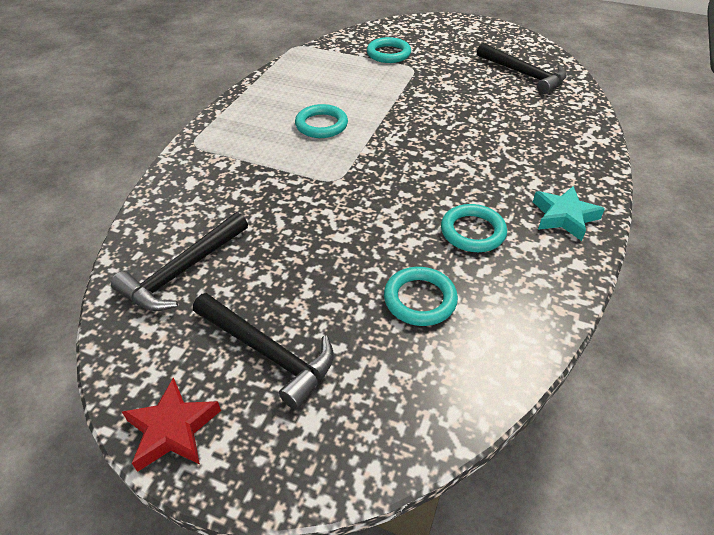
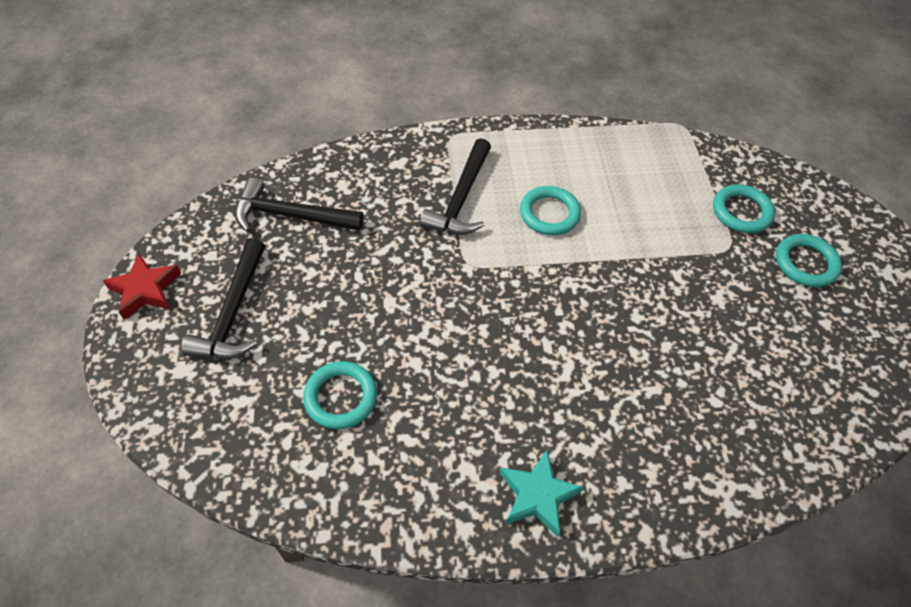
camera: 60 degrees right, 10 degrees up
turquoise ring [441,204,507,252] -> turquoise ring moved to [776,234,842,287]
black hammer [477,43,567,94] -> black hammer moved to [420,138,491,235]

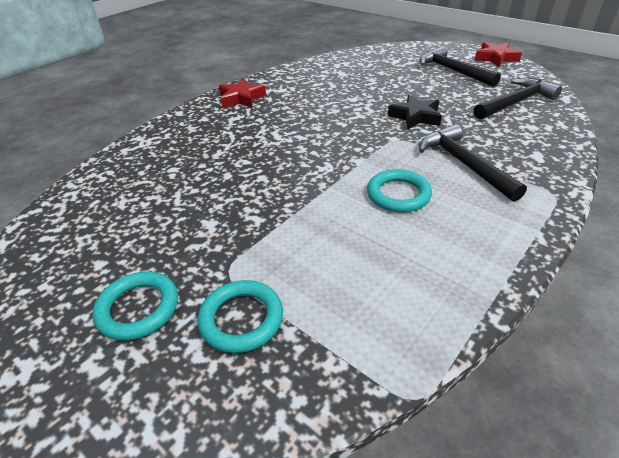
camera: 140 degrees right, 15 degrees down
turquoise ring [303,361,377,429] -> none
turquoise star [500,450,584,537] -> red star [219,78,266,108]
none -> black star [388,95,442,130]

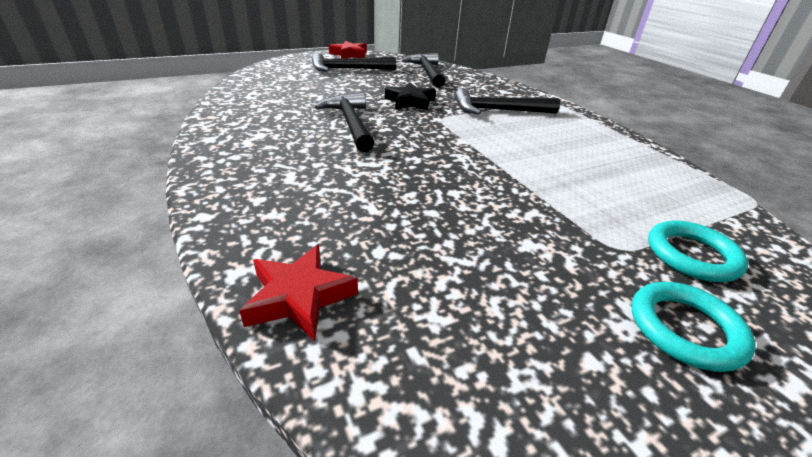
camera: 70 degrees left, 5 degrees down
red star [219,78,266,108] -> red star moved to [239,244,358,341]
turquoise ring [367,169,432,213] -> none
none -> black hammer [315,93,374,152]

